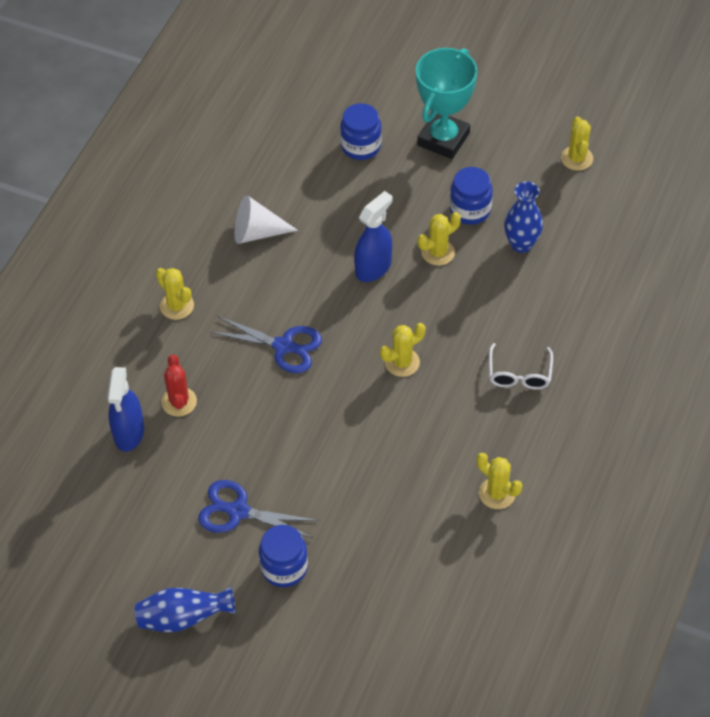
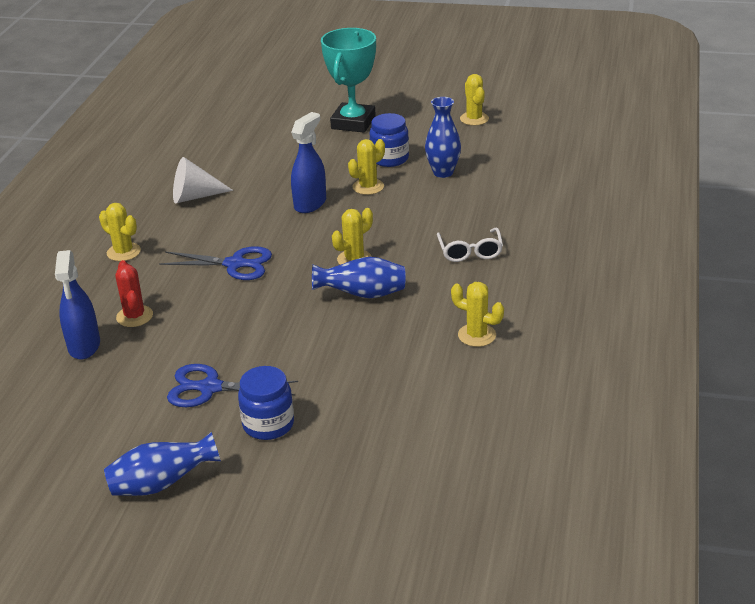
camera: 10 degrees left, 20 degrees down
blue jar [340,103,382,160] -> none
none -> blue vase [312,257,406,298]

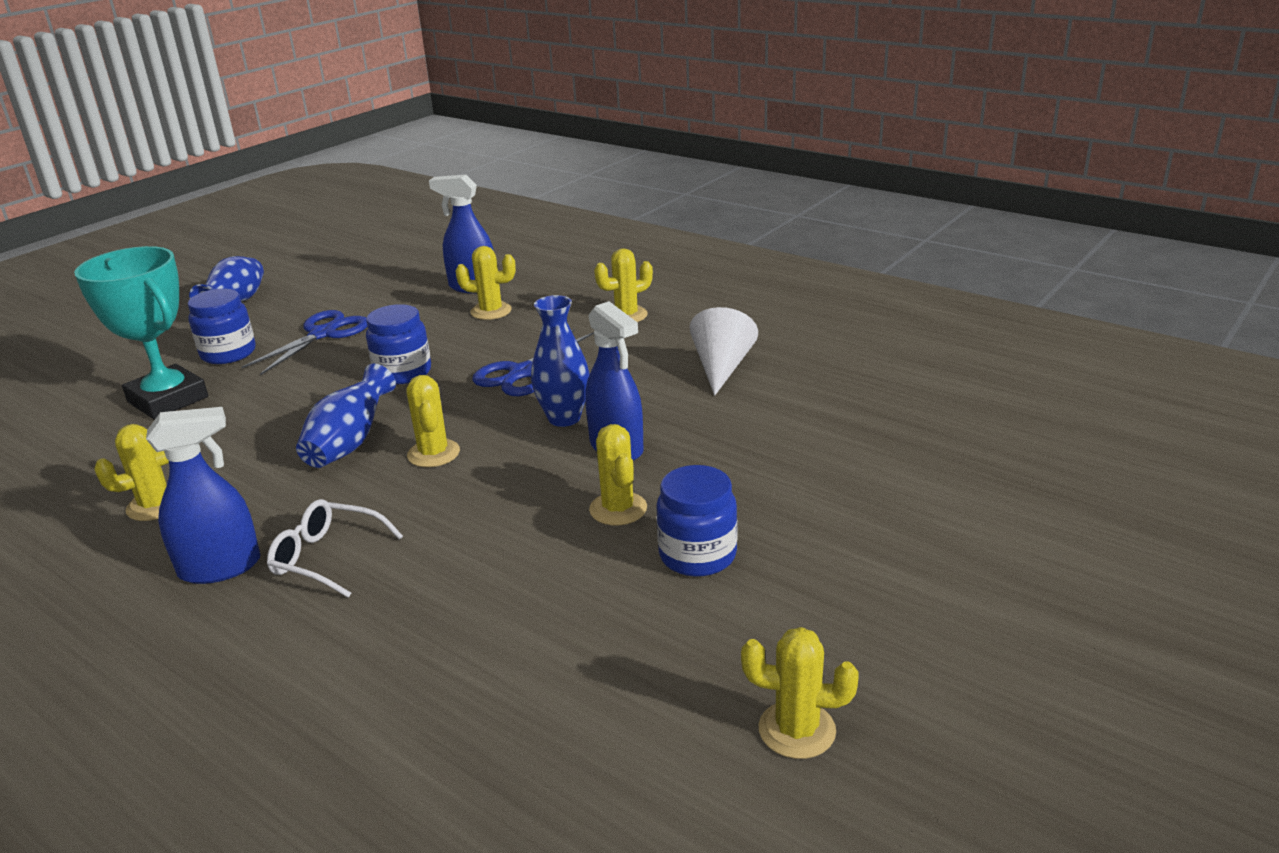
camera: 115 degrees right, 5 degrees down
red cactus [115,260,153,327] -> yellow cactus [455,246,516,320]
turquoise trophy [321,28,376,133] -> turquoise trophy moved to [74,246,208,419]
blue vase [425,97,461,178] -> blue vase moved to [531,295,590,427]
none -> blue spray bottle [146,407,261,584]
none -> blue jar [366,304,431,385]

